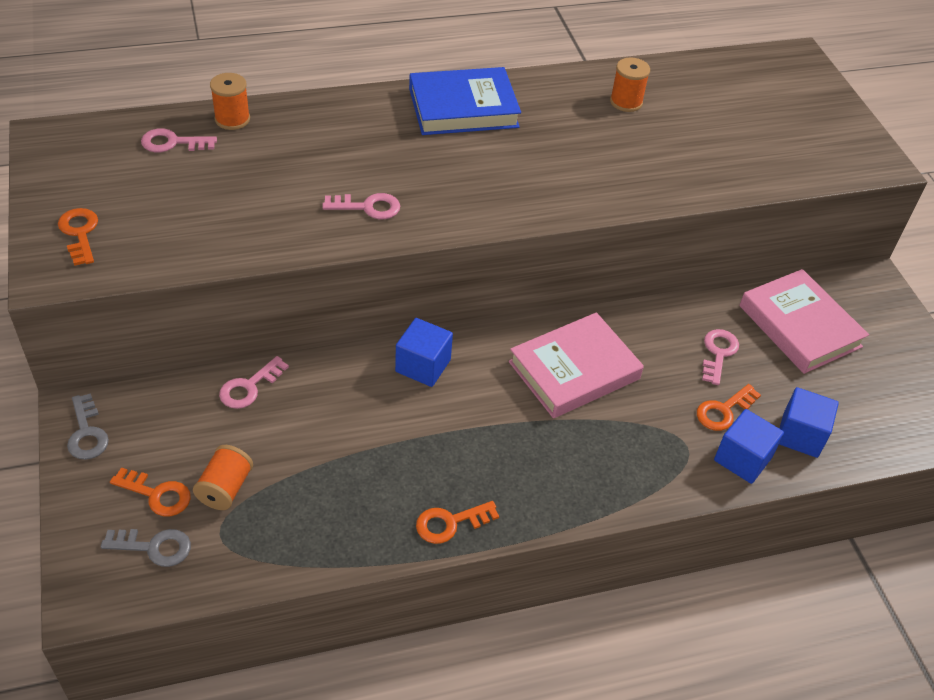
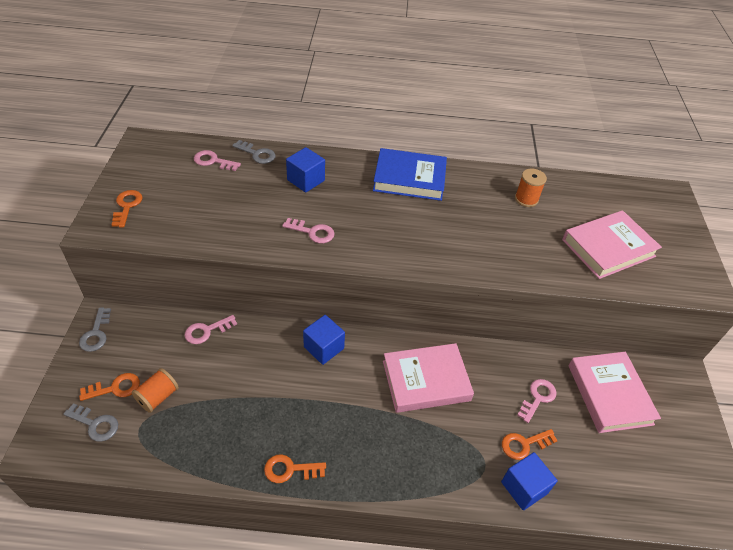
camera: 20 degrees right, 0 degrees up
orange key [110,467,191,516] -> orange key turned 60 degrees counterclockwise [79,373,140,401]
orange spool [210,73,250,130] -> grey key [232,140,275,164]
blue cube [779,387,839,458] -> blue cube moved to [286,147,325,193]
none -> pink book [562,210,662,279]

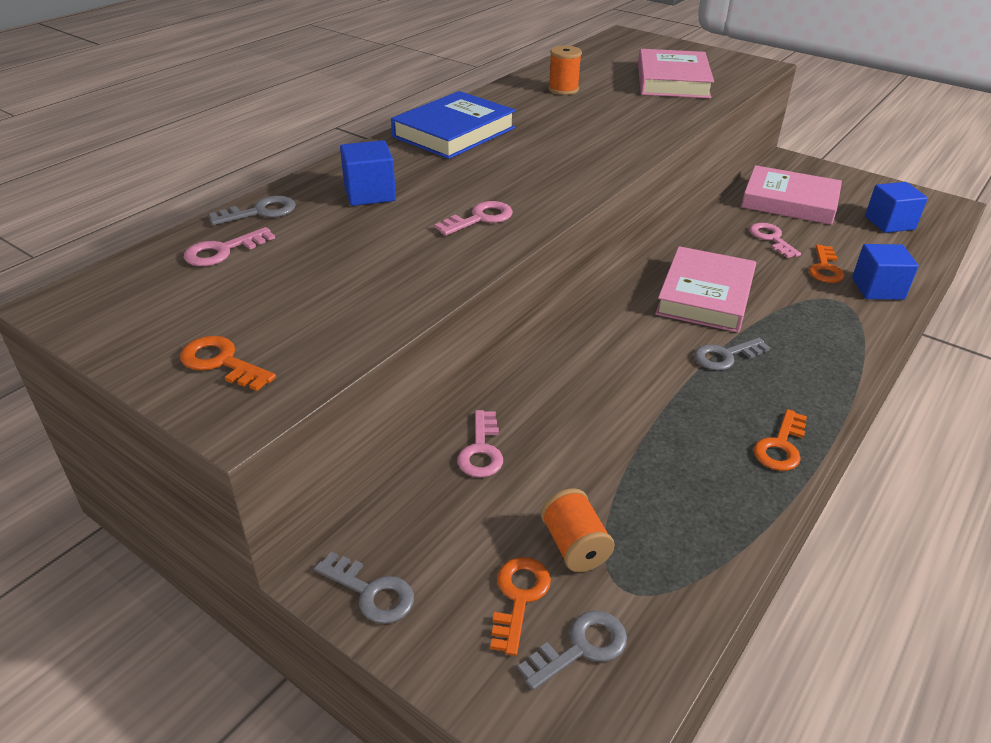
camera: 55 degrees left, 10 degrees down
blue cube [303,315,345,365] -> blue cube moved to [865,182,928,233]
none -> grey key [694,338,770,371]

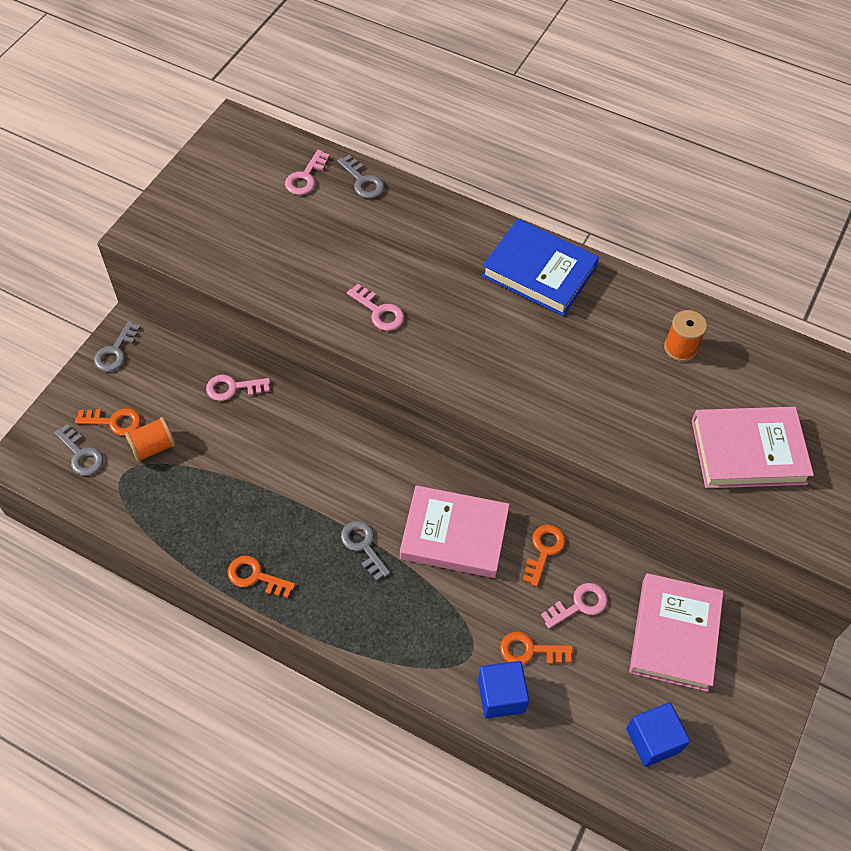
camera: 80 degrees right, 20 degrees up
orange key [180,336,276,391] -> orange key moved to [523,525,565,587]
pink key [184,227,275,266] -> pink key turned 105 degrees counterclockwise [285,150,330,195]
blue cube [340,140,396,206] -> none

